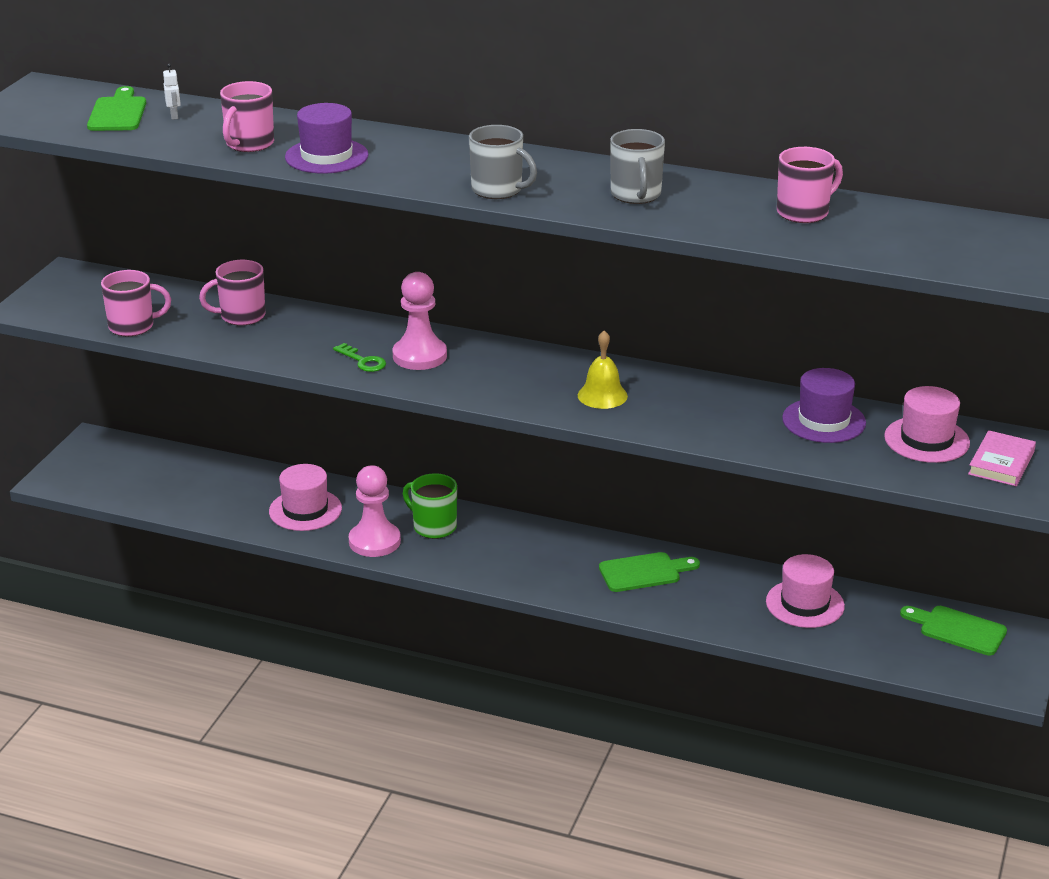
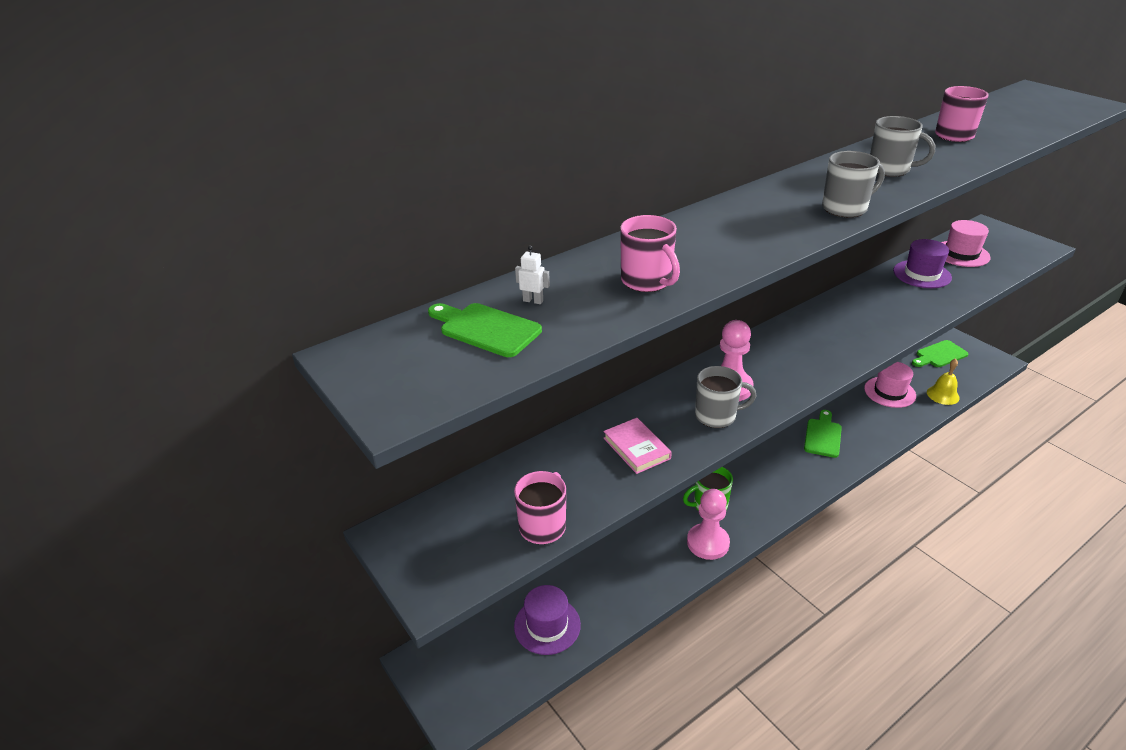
camera: 55 degrees left, 5 degrees up
pink mug [199,260,265,326] -> none
pink hat [269,464,342,531] -> none
purple hat [285,103,369,174] -> purple hat moved to [514,585,581,655]
green key [333,343,386,372] -> grey mug [695,366,756,428]
yellow bell [578,330,628,409] -> yellow bell moved to [927,358,960,405]
pink book [968,430,1036,486] -> pink book moved to [603,418,672,474]

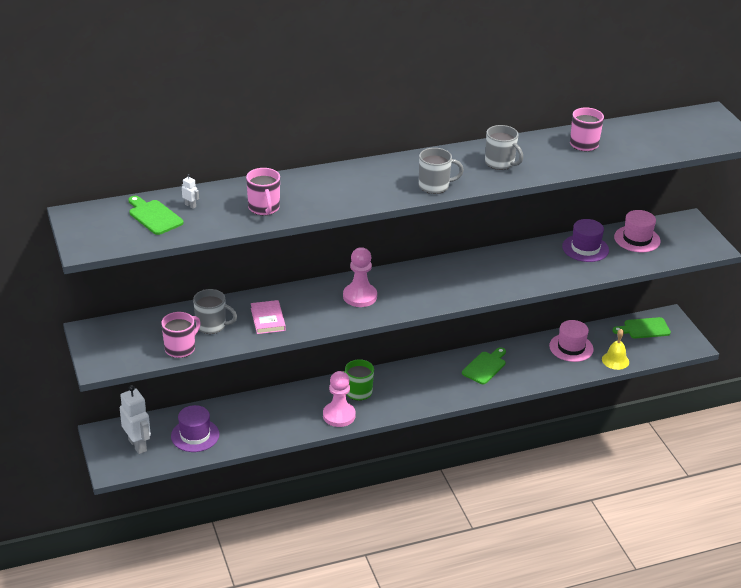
camera: 15 degrees right, 0 degrees up
grey mug [695,366,756,428] -> grey mug moved to [193,289,237,334]
none -> white robot [120,385,151,454]

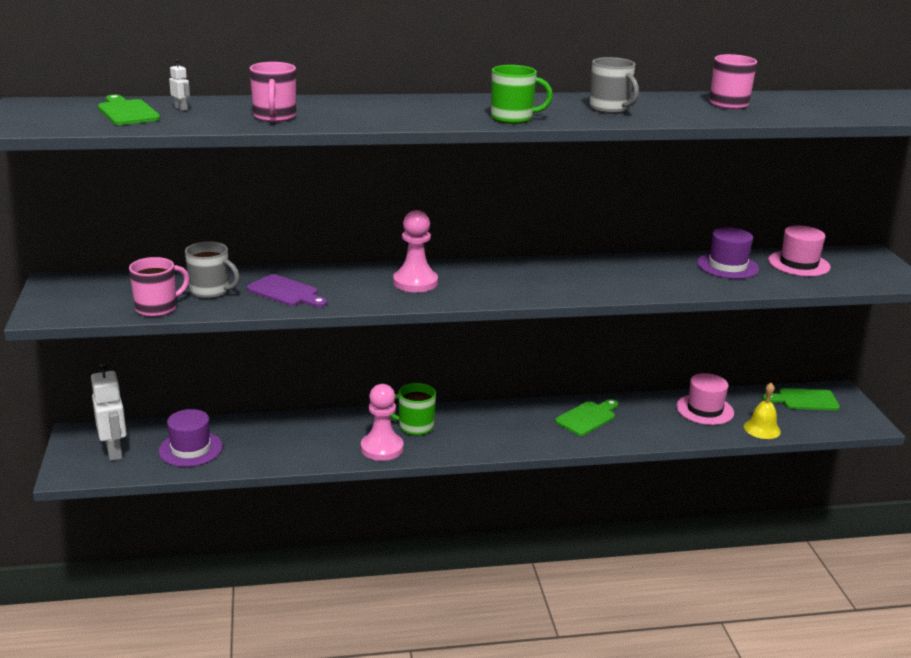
camera: 10 degrees right, 10 degrees down
pink book [251,300,286,334] -> purple cutting board [247,274,327,307]
grey mug [419,148,464,194] -> green mug [491,65,553,124]

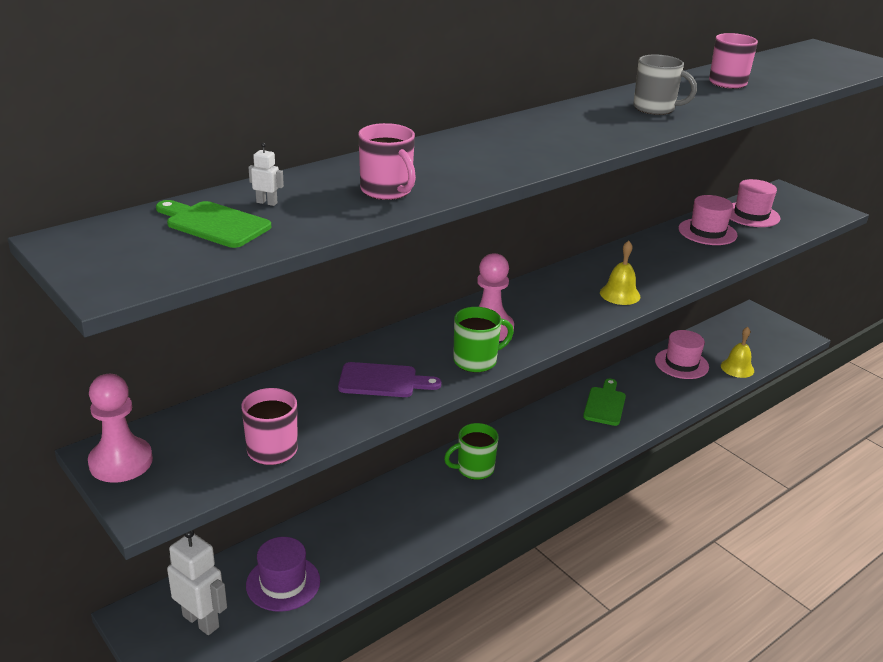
camera: 30 degrees left, 5 degrees up
grey mug [185,241,240,299] -> none
pink pawn [361,384,404,461] -> pink pawn moved to [88,374,153,483]
green mug [491,65,553,124] -> green mug moved to [453,307,514,372]
purple hat [697,227,759,279] -> pink hat [678,195,737,245]
green cutting board [762,388,840,410] -> none
none -> yellow bell [600,241,640,305]

